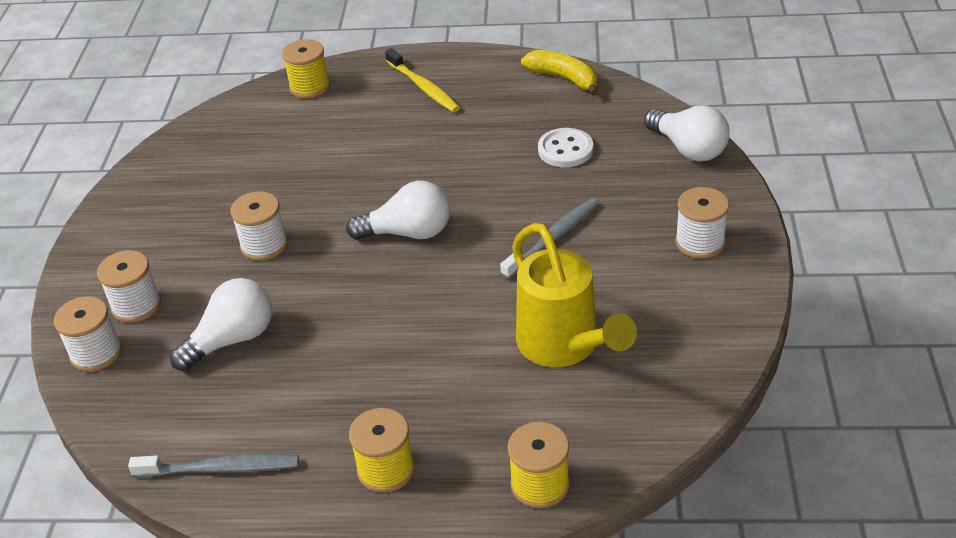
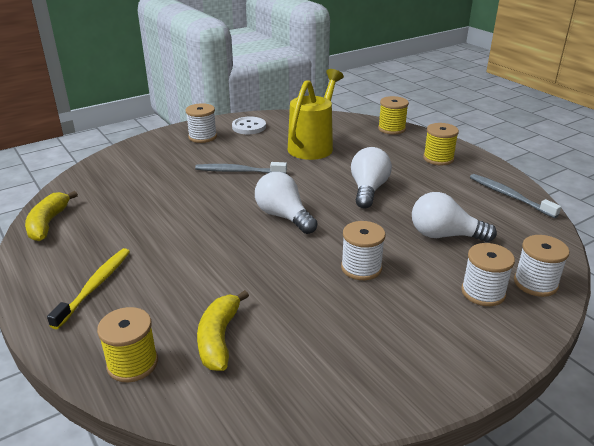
camera: 130 degrees left, 10 degrees down
white button [538,128,593,167] -> white button moved to [232,116,266,134]
white light bulb [644,105,730,161] -> white light bulb moved to [351,147,392,208]
none -> yellow banana [197,290,249,371]

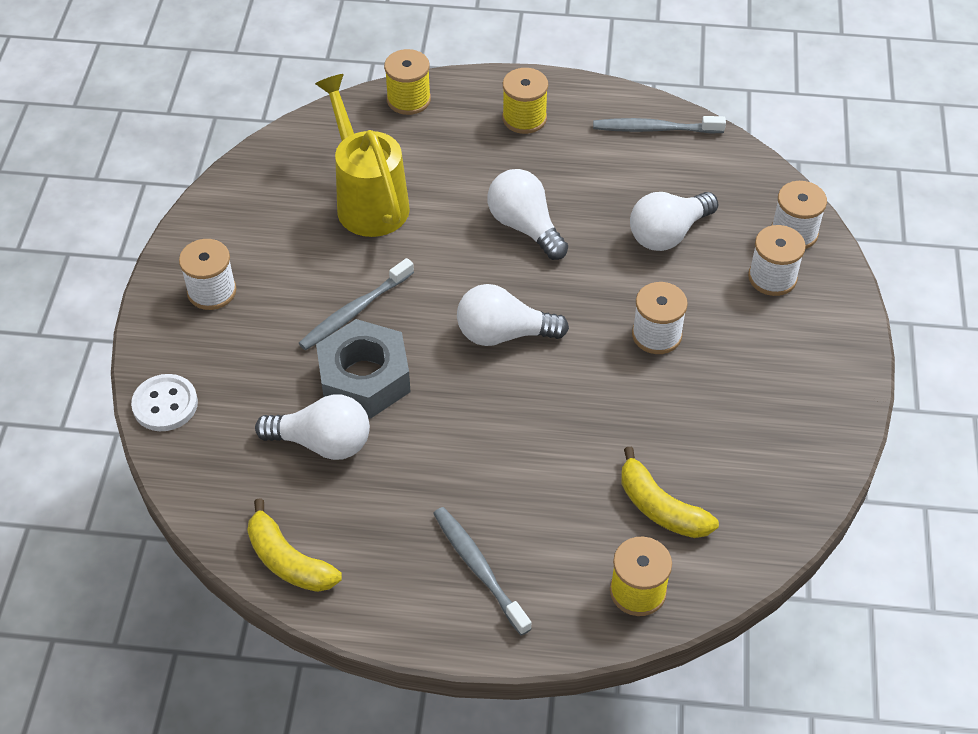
camera: 50 degrees left, 20 degrees up
yellow toothbrush [47,248,130,329] -> grey toothbrush [433,507,532,636]
white button [232,116,266,134] -> white button moved to [131,374,198,431]
none -> white light bulb [255,394,370,460]
none -> grey nut [316,319,411,418]

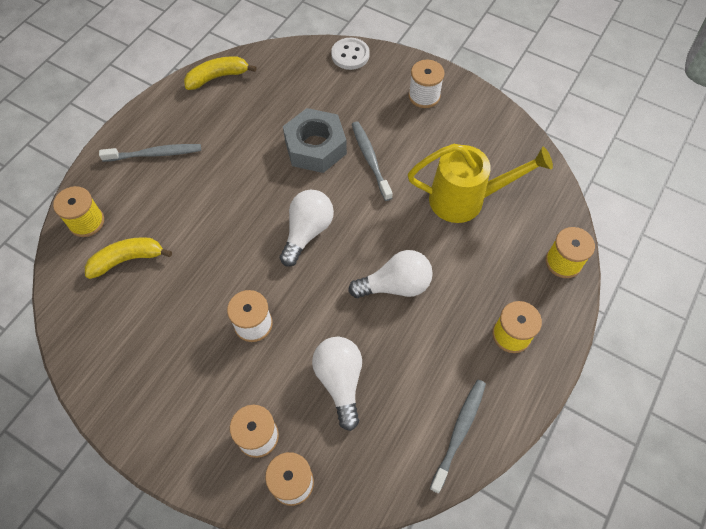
camera: 115 degrees right, 10 degrees up
white light bulb [255,394,370,460] -> none

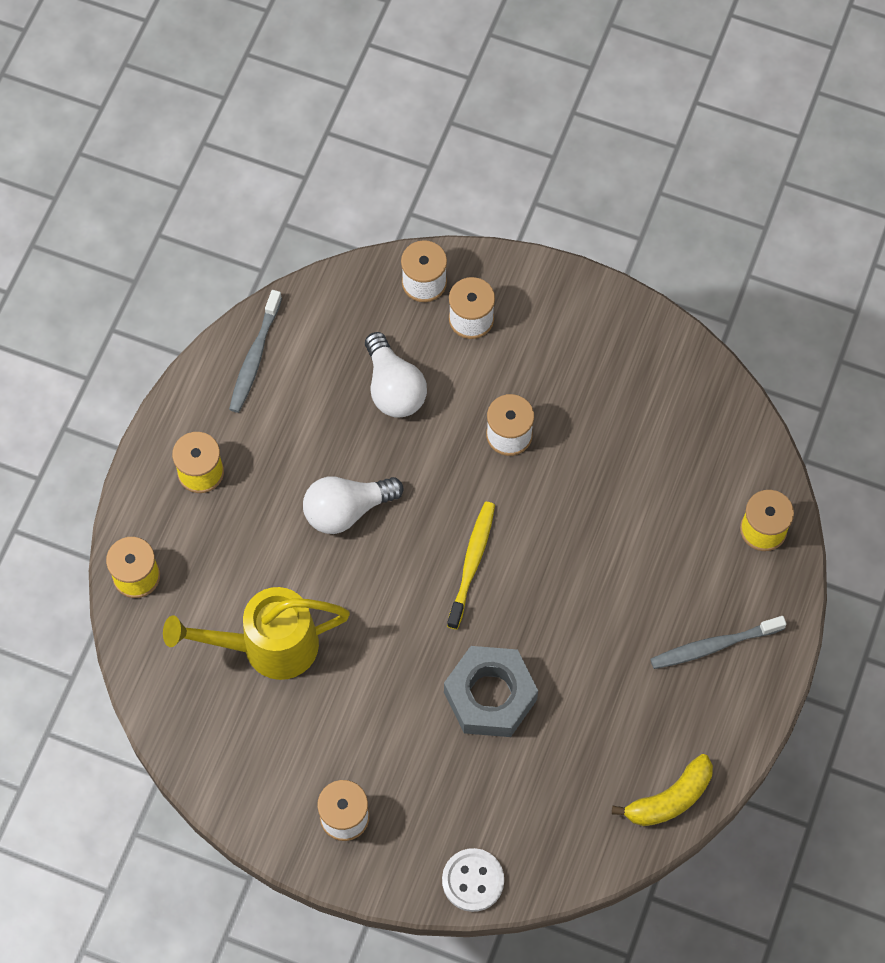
camera: 170 degrees right, 5 degrees up
yellow banana [85,237,172,279] -> none
white light bulb [280,190,334,267] -> yellow toothbrush [447,502,495,630]
grey toothbrush [352,121,393,201] -> none

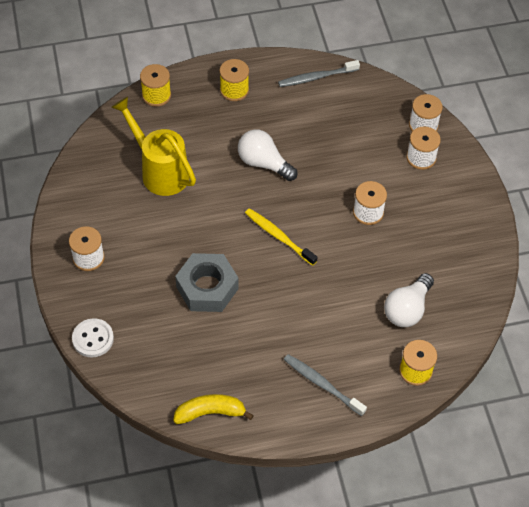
camera: 55 degrees right, 10 degrees down
white light bulb [365,332,427,418] -> white light bulb moved to [384,273,434,327]
yellow toothbrush [447,502,495,630] -> yellow toothbrush turned 120 degrees counterclockwise [245,208,318,266]
yellow banana [612,754,713,826] -> yellow banana turned 150 degrees clockwise [173,394,254,424]

